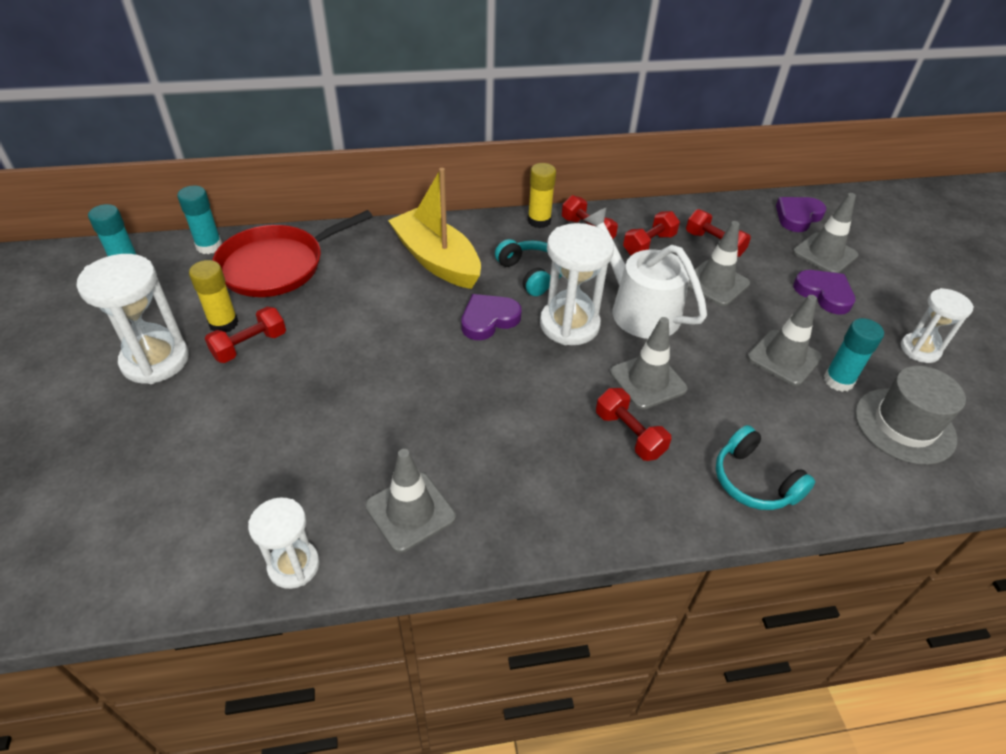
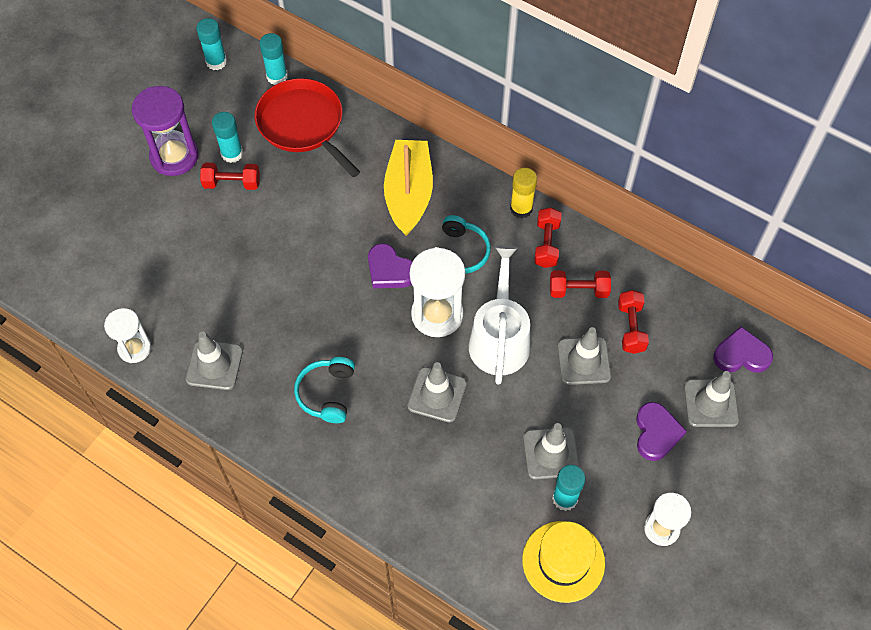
camera: 45 degrees right, 15 degrees up
white hourglass [76,254,189,384] -> purple hourglass [132,86,198,176]
yellow glue stick [189,260,238,332] -> turquoise glue stick [212,112,243,163]
red pan [213,210,373,297] -> red pan turned 45 degrees clockwise [255,78,360,177]
purple heart [461,294,521,340] -> purple heart turned 150 degrees counterclockwise [368,244,413,288]
red dumbbell [596,388,672,461] -> none
turquoise headphones [716,425,815,510] -> turquoise headphones moved to [294,357,355,423]
grey hat [855,366,966,465] -> yellow hat [522,521,605,603]

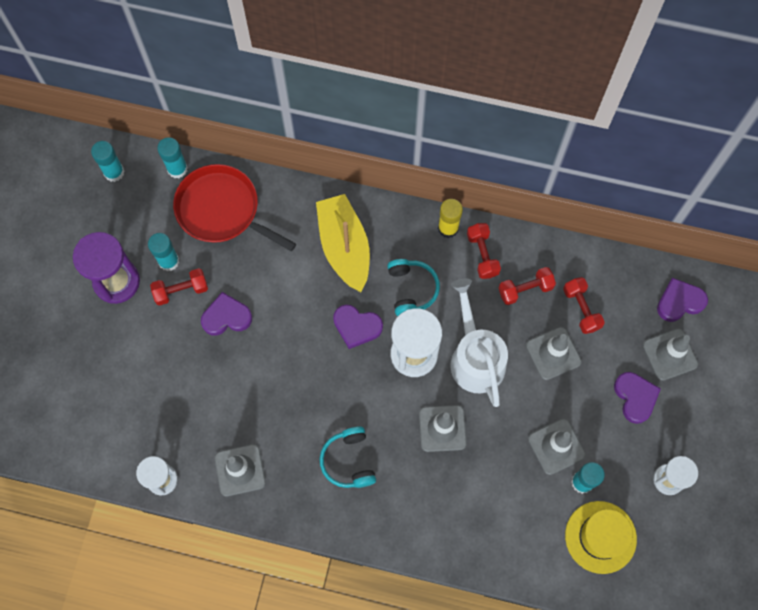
camera: 20 degrees left, 10 degrees up
none -> purple heart [201,292,252,336]

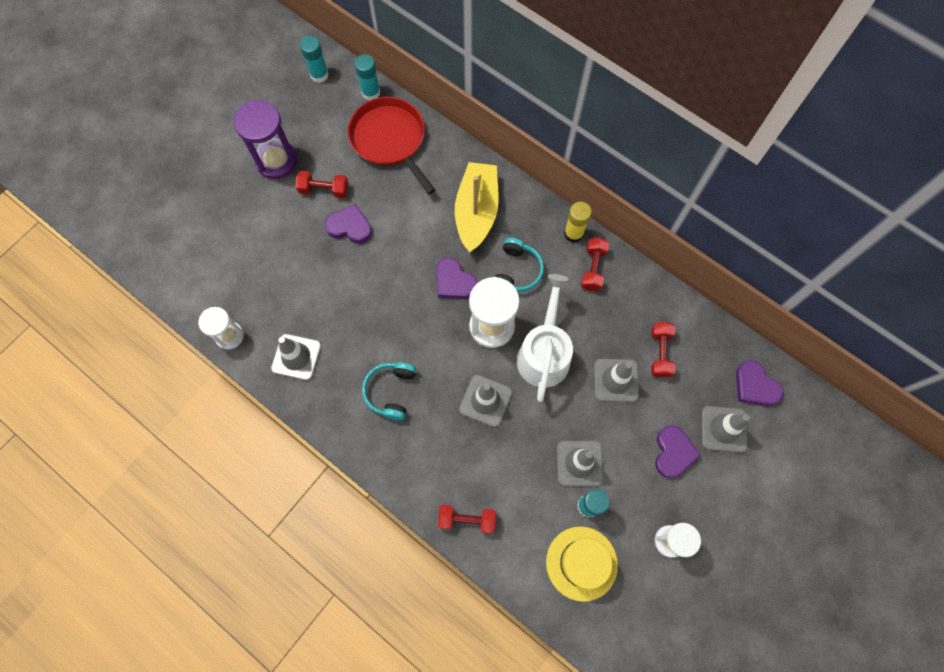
camera: 25 degrees right, 0 degrees up
turquoise glue stick [148,233,180,271] -> none
red dumbbell [499,267,556,305] -> red dumbbell moved to [438,505,496,533]
purple heart [657,278,708,322] -> purple heart turned 135 degrees counterclockwise [736,360,783,406]

